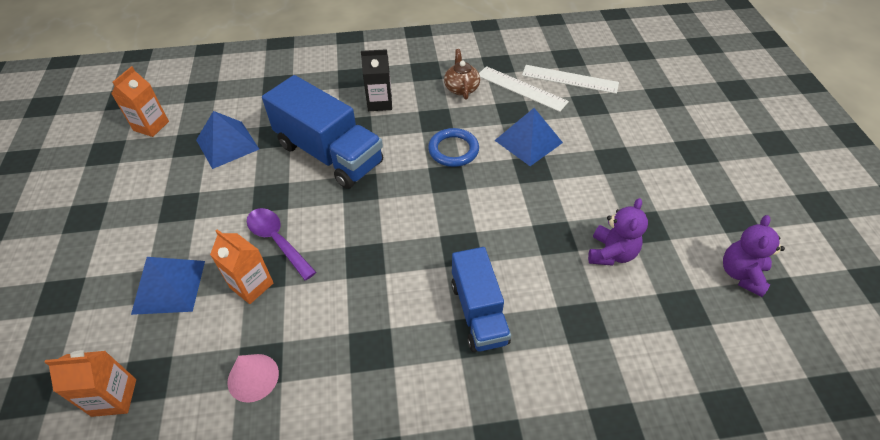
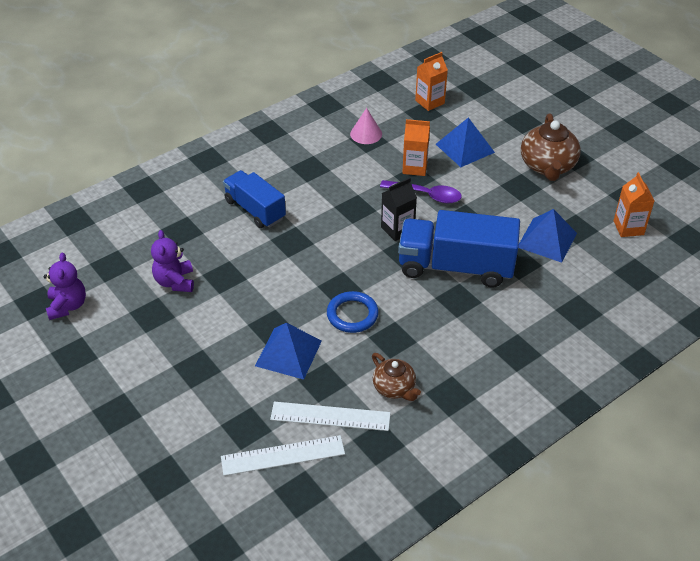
camera: 150 degrees right, 5 degrees down
black carton [361,49,392,111] -> black carton moved to [381,177,417,241]
none -> brown teapot [521,113,581,181]

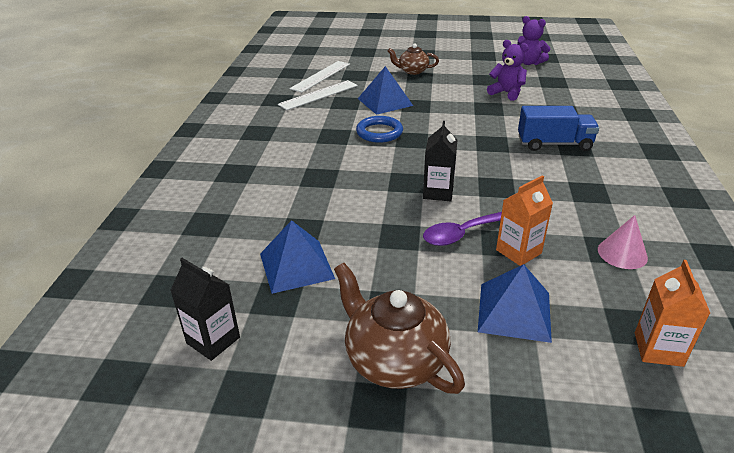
camera: 135 degrees right, 10 degrees down
brown teapot [372,353,421,401] -> brown teapot moved to [388,43,439,75]
blue truck [398,210,520,287] -> none
orange carton [614,172,654,237] -> black carton [170,258,240,361]

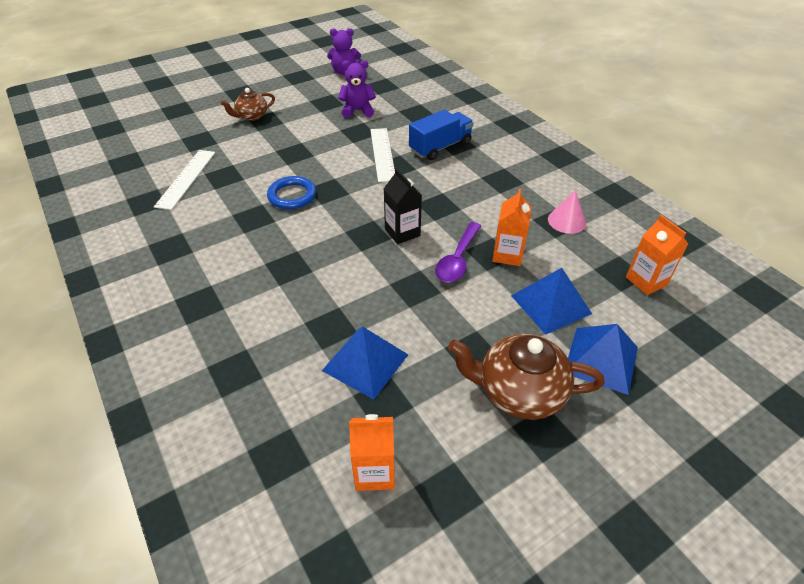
camera: 40 degrees left, 10 degrees up
black carton [170,258,240,361] -> orange carton [349,414,395,491]
white ruler [289,61,350,93] -> white ruler moved to [370,128,395,182]
blue pyramid [358,66,413,115] -> blue pyramid moved to [568,324,638,395]

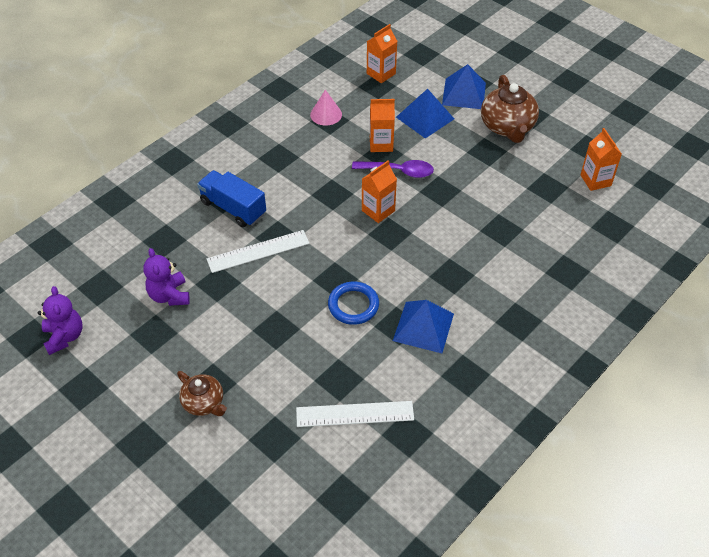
camera: 105 degrees left, 5 degrees up
blue pyramid [322,326,408,400] -> blue pyramid moved to [393,300,454,353]
black carton [384,168,422,244] -> orange carton [362,160,397,223]

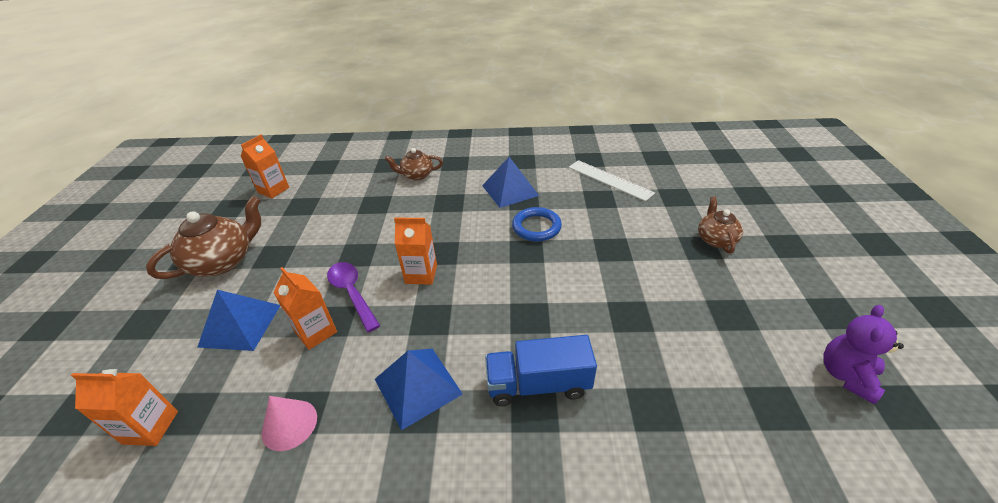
camera: 130 degrees left, 10 degrees down
purple teddy bear [143,248,190,306] -> none
blue truck [197,170,266,227] -> blue truck turned 90 degrees clockwise [485,335,597,406]
white ruler [207,230,310,273] -> none
blue pyramid [442,64,486,109] -> blue pyramid moved to [375,349,463,430]
none -> brown teapot [385,148,443,180]

